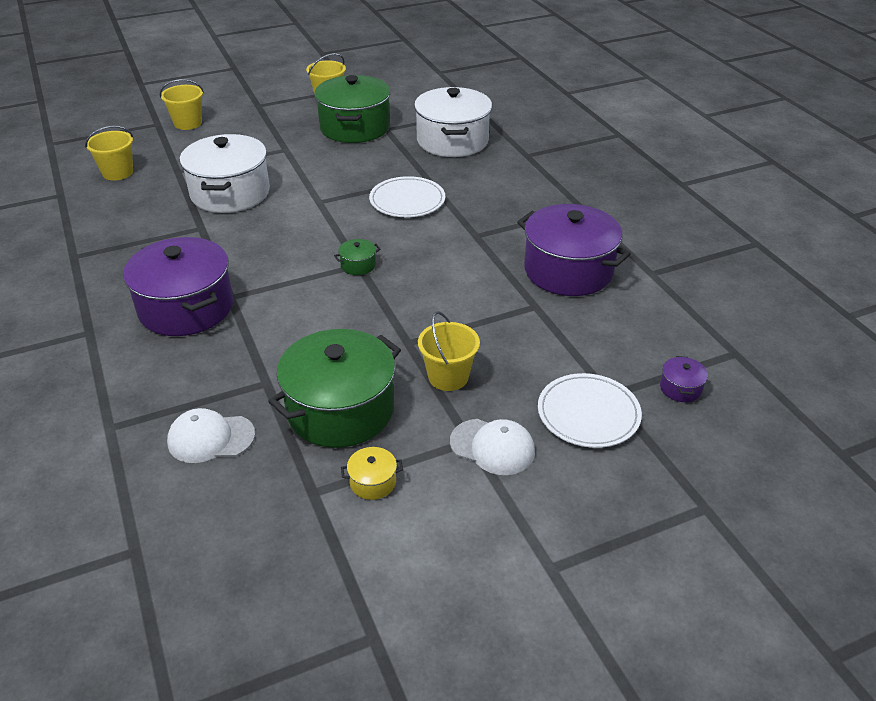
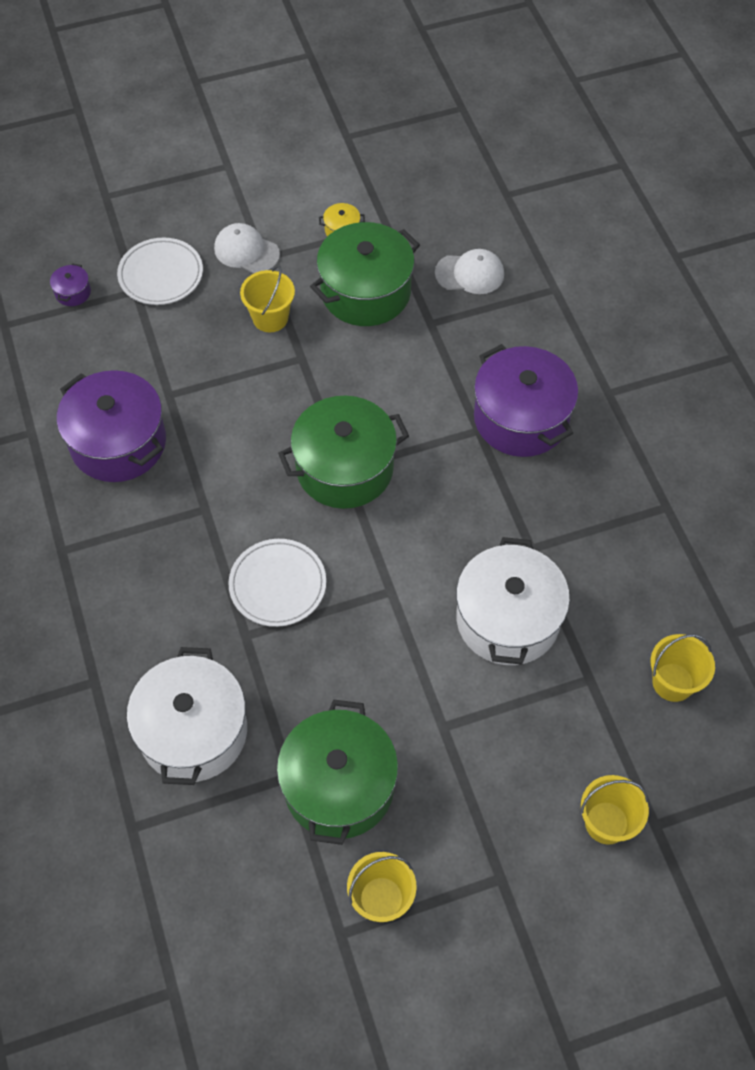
camera: 175 degrees left, 20 degrees up
green pot [334,239,381,275] -> green pot [278,396,409,509], size x2.50

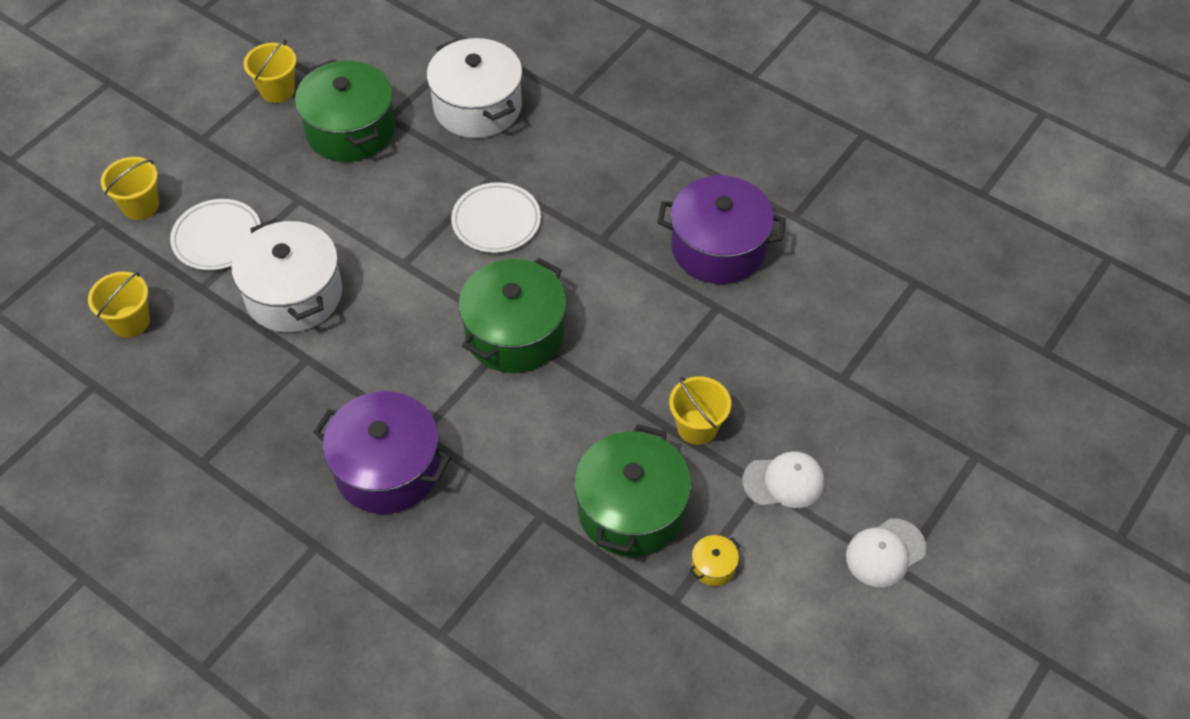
camera: 145 degrees right, 5 degrees down
purple pot [50,263,91,306] -> none
white plate [117,238,203,305] -> white plate moved to [170,199,261,270]
white cap [435,249,504,294] -> white cap moved to [846,518,926,587]

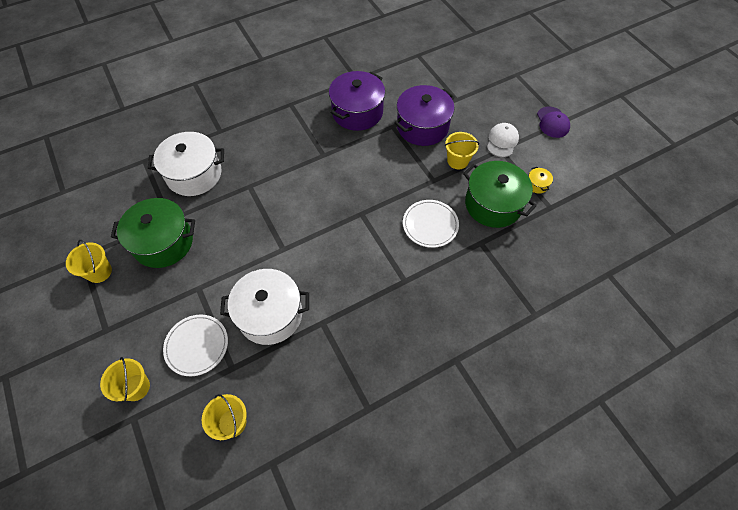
camera: 65 degrees left, 5 degrees up
purple pot [313,391,451,514] -> purple pot moved to [394,85,455,146]
white plate [451,182,541,253] -> white plate moved to [403,200,459,248]
green pot [458,258,566,373] -> none
white cap [846,518,926,587] -> purple cap [537,107,570,138]

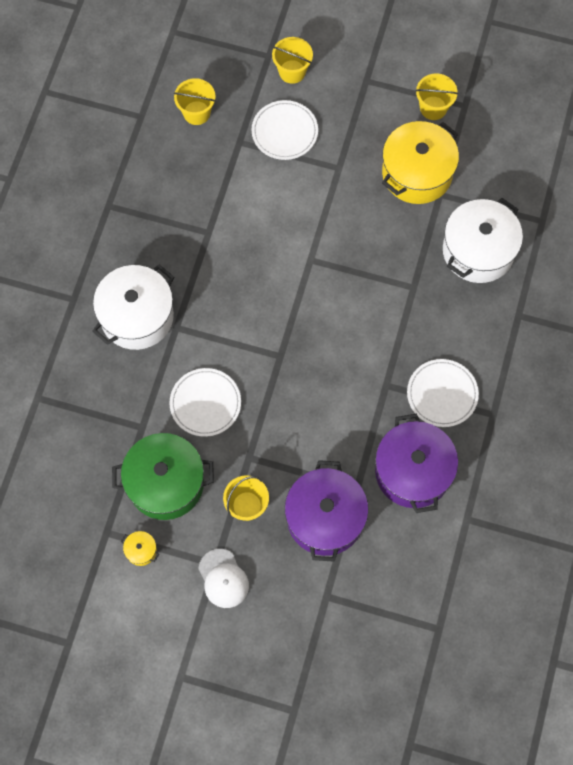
camera: 135 degrees right, 10 degrees up
green pot [111,198,195,268] -> yellow pot [382,121,459,204]
white pot [220,269,309,345] -> white pot moved to [92,265,174,350]
purple cap [537,107,570,138] -> none
none -> white plate [407,359,479,427]

